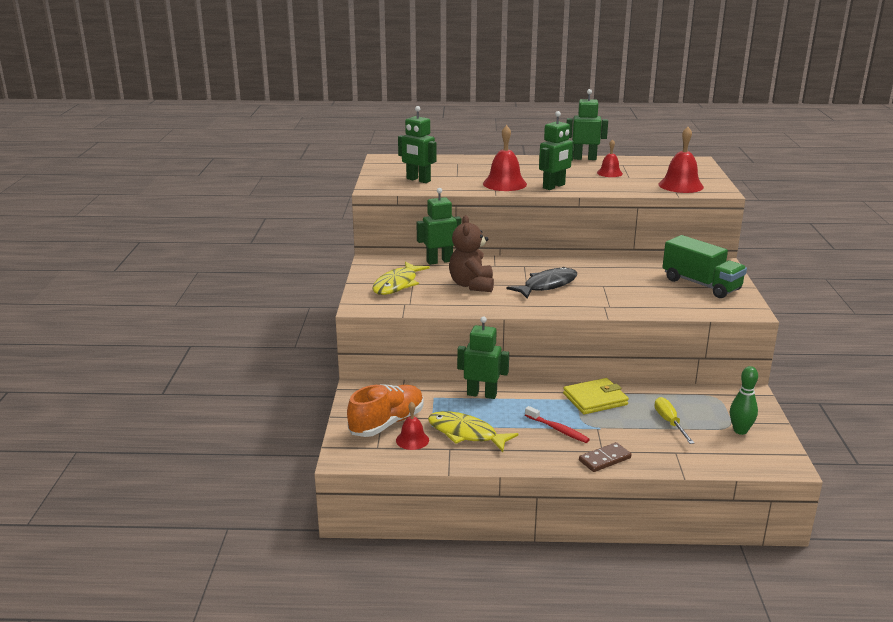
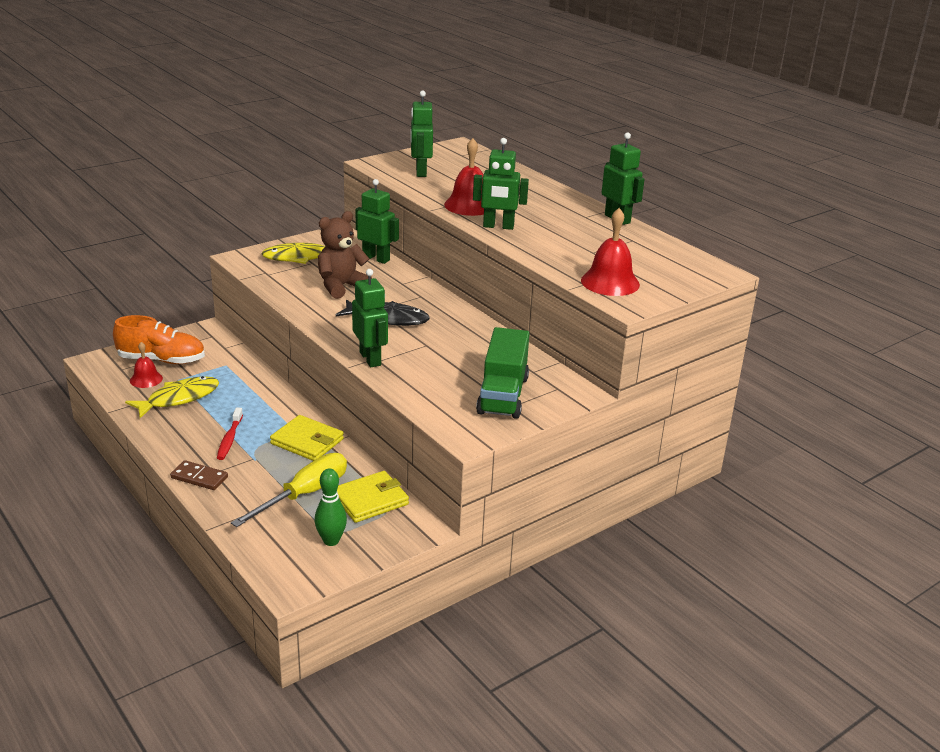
camera: 50 degrees right, 5 degrees up
yellow fish [428,411,518,452] -> yellow fish turned 60 degrees clockwise [125,376,219,418]
green robot [457,316,509,399] -> green robot moved to [352,269,388,367]
red bell [597,139,623,177] -> none
yellow screwdriver [654,397,694,444] -> yellow screwdriver [231,453,347,527], size x1.59
none -> yellow wallet [337,471,409,523]

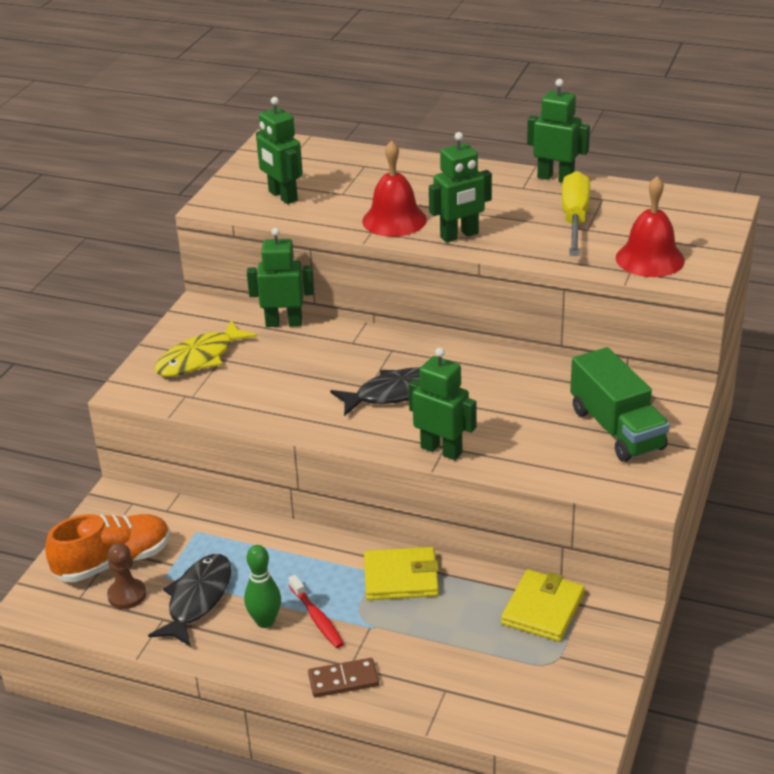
camera: 30 degrees left, 5 degrees up
yellow fish [125,376,219,418] -> black fish [148,554,232,647]
red bell [130,342,163,388] -> brown pawn [107,543,146,609]
yellow screwdriver [231,453,347,527] -> yellow screwdriver moved to [562,171,590,256]
green bowling pin [314,469,347,546] -> green bowling pin moved to [244,545,281,628]
brown teddy bear [318,211,372,299] -> none

